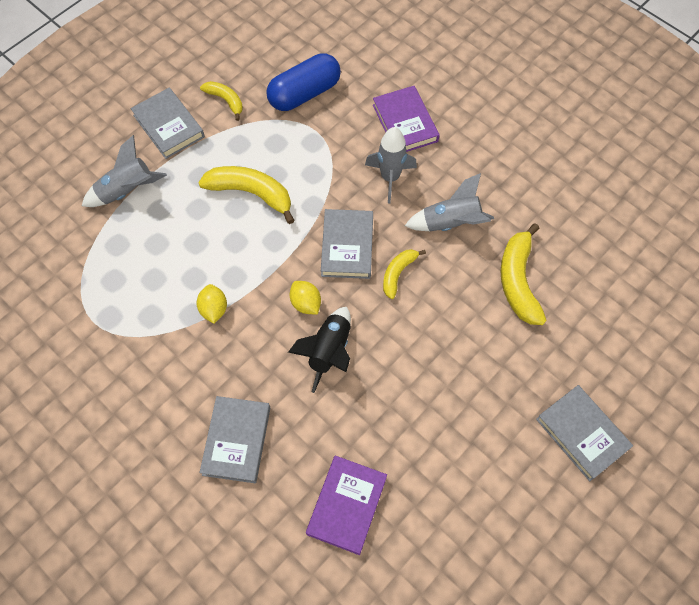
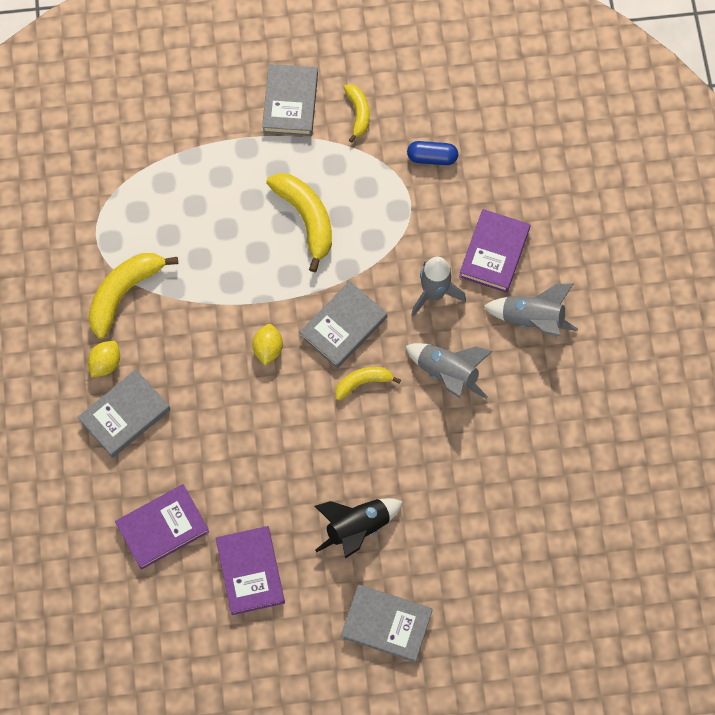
camera: 40 degrees right, 5 degrees up
grey rocket [82,135,167,207] -> grey rocket moved to [484,283,578,337]
yellow lemon [197,284,227,324] -> yellow lemon moved to [88,341,120,378]
blue capsule [266,53,341,111] -> blue capsule [407,141,458,165], size x0.57
black rocket [288,307,351,393] -> black rocket moved to [315,498,403,558]
yellow banana [501,223,547,325] -> yellow banana moved to [88,253,178,339]
grey book [536,385,633,481] -> grey book turned 75 degrees counterclockwise [341,584,433,663]
none -> purple book [216,526,285,615]

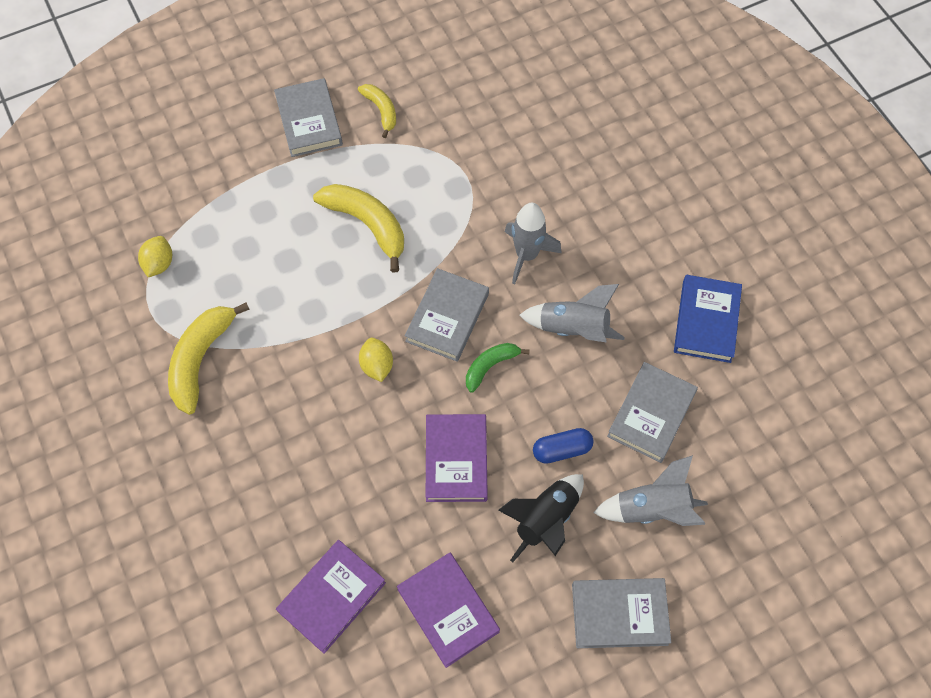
camera: 20 degrees left, 5 degrees down
grey book [78,369,170,458] -> grey book moved to [607,362,698,463]
yellow lemon [88,341,120,378] -> yellow lemon moved to [138,236,172,277]
yellow banana [335,367,401,400] -> green banana [466,343,529,393]
blue capsule [407,141,458,165] -> blue capsule moved to [533,428,594,464]
purple book [459,209,531,293] -> purple book moved to [426,414,488,502]
grey rocket [484,283,578,337] -> grey rocket moved to [593,455,708,526]
none -> blue book [674,275,742,363]

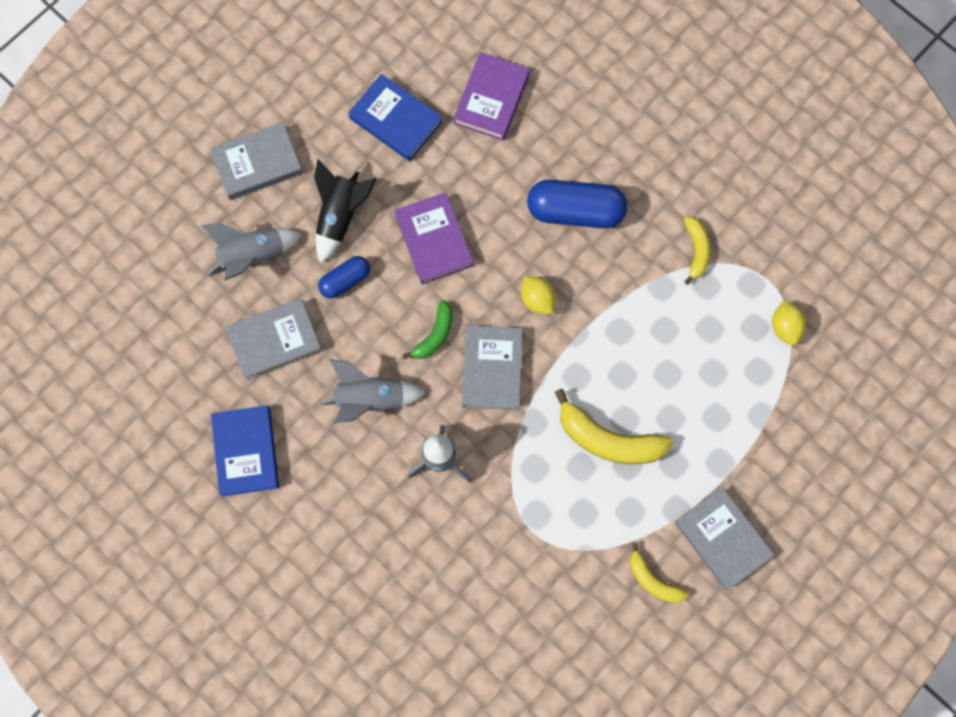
camera: 160 degrees right, 10 degrees up
yellow banana [168,302,250,415] -> yellow banana [684,217,711,285], size x0.58
purple book [397,553,500,668] -> blue book [348,74,442,161]
grey book [607,362,698,463] -> grey book turned 60 degrees clockwise [226,298,322,380]
none -> blue capsule [527,180,627,228]

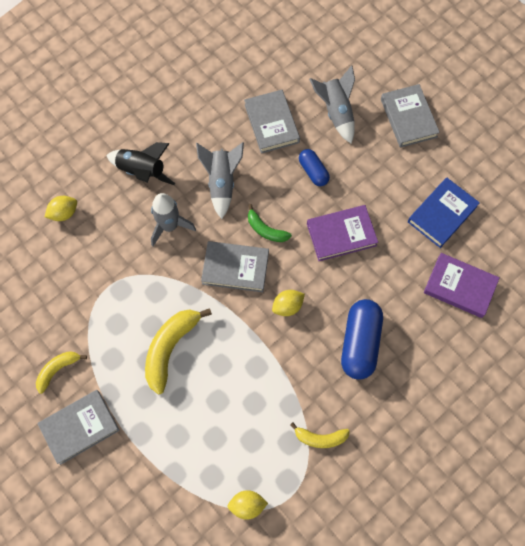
camera: 95 degrees right, 5 degrees down
blue book [211,405,279,497] -> none
black rocket [314,159,376,263] -> black rocket moved to [106,142,175,185]
none -> yellow lemon [45,196,77,221]

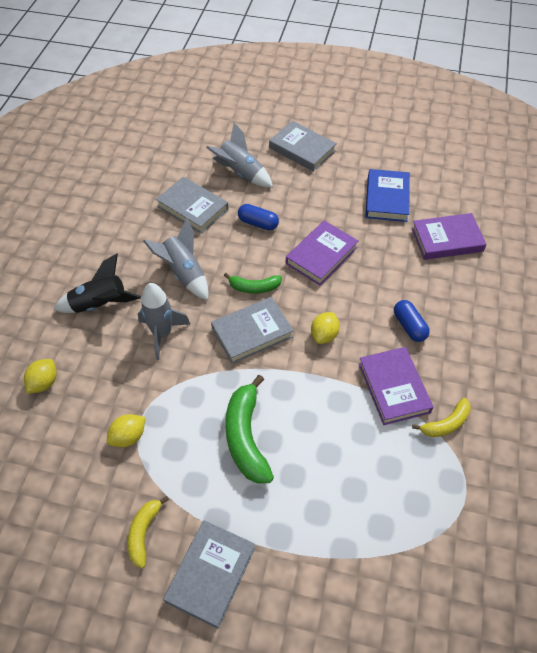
camera: 35 degrees left, 15 degrees down
yellow banana [145,308,212,395] -> green banana [225,375,274,484]
yellow lemon [227,490,268,520] -> yellow lemon moved to [107,414,146,447]
blue capsule [341,299,383,380] -> blue capsule [394,300,430,342], size x0.57
none -> purple book [359,347,433,425]

